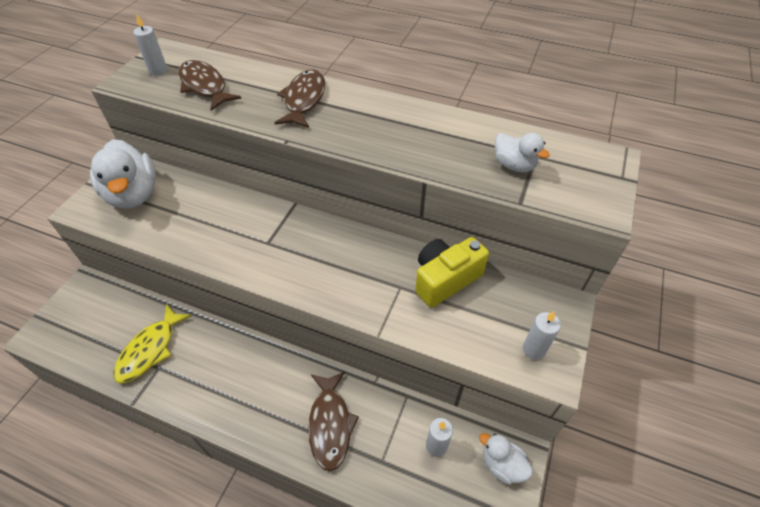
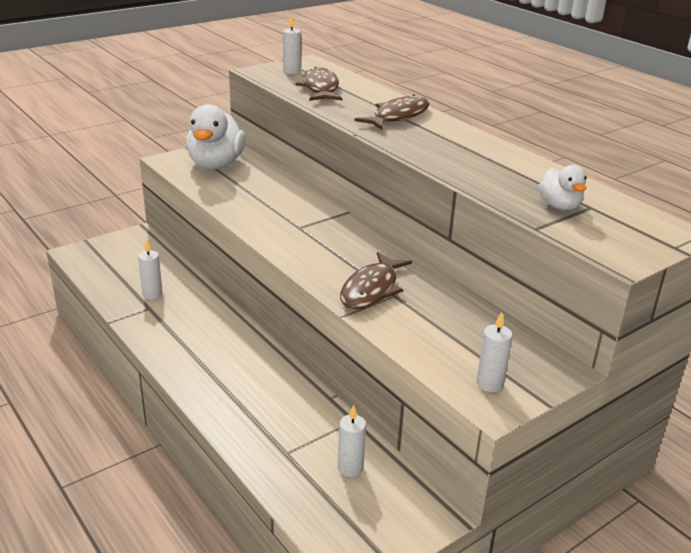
camera: 30 degrees right, 20 degrees down
yellow fish [113,304,192,384] -> white candle [138,240,163,299]
brown fish [308,371,359,471] -> brown fish moved to [340,252,412,310]
yellow camera [415,237,489,308] -> none
white duck [479,433,533,485] -> none

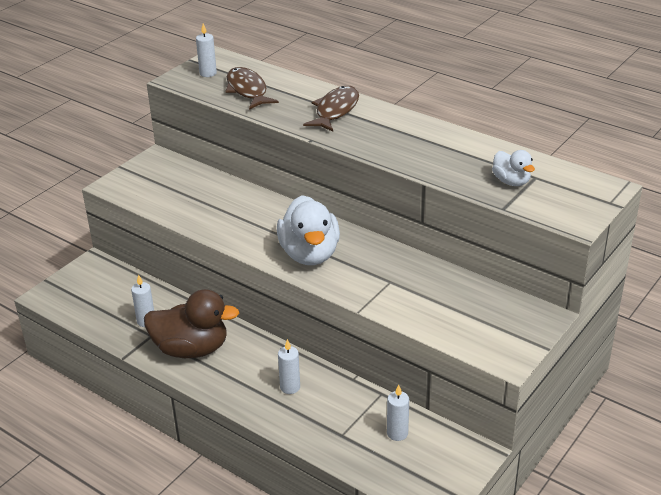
camera: 15 degrees left, 5 degrees up
white duck [186,104,246,169] -> white duck moved to [277,195,340,265]
brown fish [340,252,412,310] -> none
white candle [476,312,513,392] -> white candle moved to [278,339,300,394]
none -> brown duck [144,289,239,358]

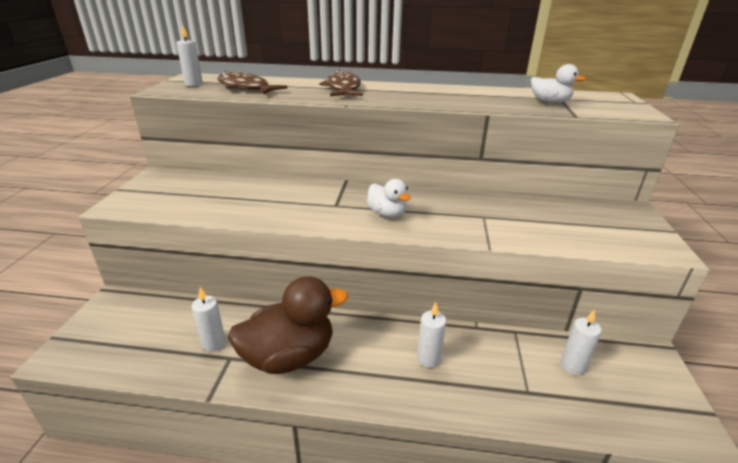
camera: 30 degrees left, 5 degrees down
white duck [277,195,340,265] -> white duck [367,179,411,218], size x0.53

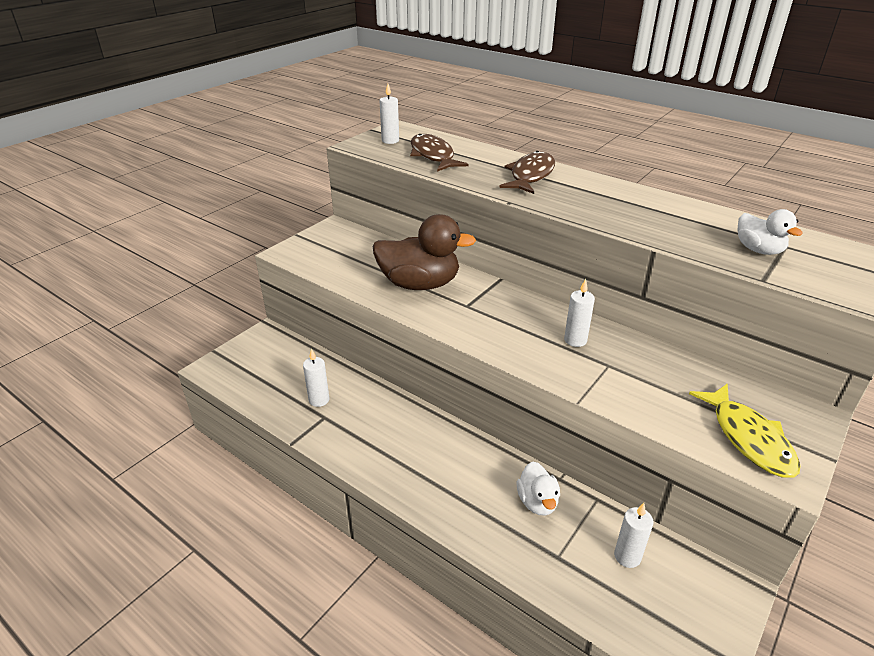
camera: 30 degrees right, 5 degrees up
brown duck [227,276,348,374] -> brown duck moved to [373,214,476,290]
white duck [367,179,411,218] -> white duck moved to [517,461,560,516]
white candle [417,302,446,368] -> white candle moved to [564,279,595,347]
none -> yellow fish [689,384,800,478]

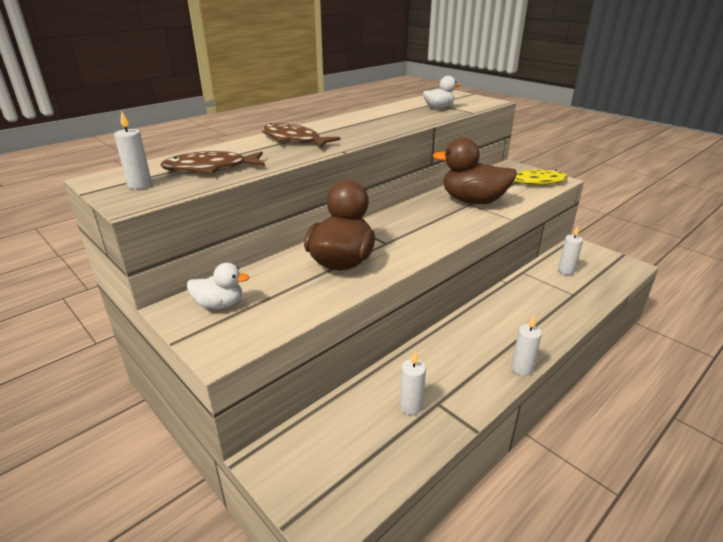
camera: 80 degrees left, 5 degrees down
white duck [517,461,560,516] -> white duck moved to [187,263,250,309]
white candle [564,279,595,347] -> white candle moved to [511,316,542,376]
none -> brown duck [433,138,517,204]

